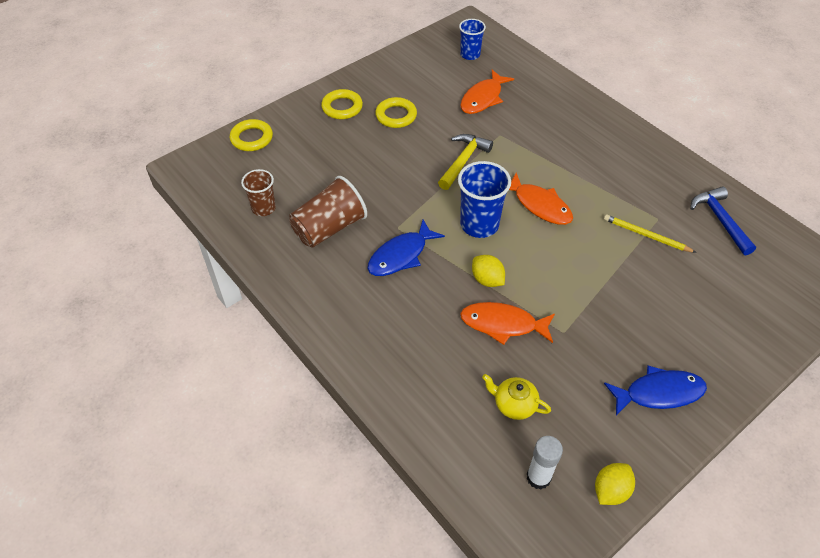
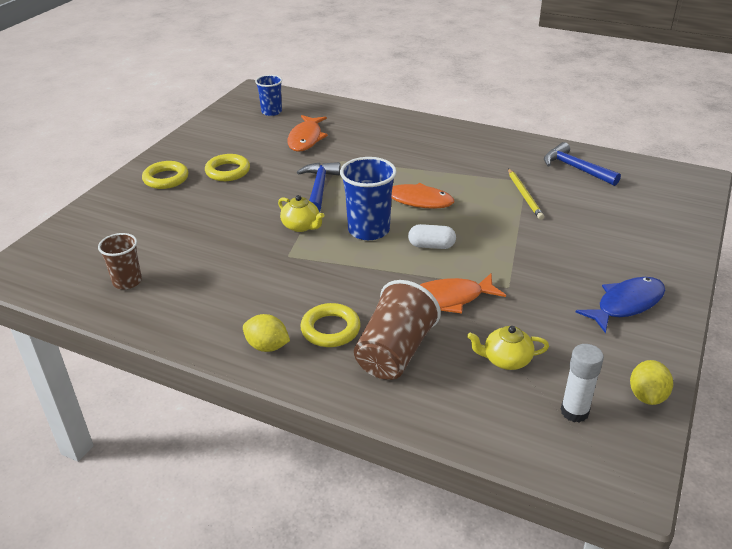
camera: 25 degrees left, 15 degrees down
yellow ring [230,119,273,151] -> yellow ring moved to [300,303,361,347]
brown cup [289,176,367,248] -> brown cup moved to [354,280,441,380]
blue fish [367,220,445,276] -> none
yellow hammer [438,134,493,190] -> blue hammer [297,162,341,212]
yellow lemon [472,255,505,287] -> yellow lemon moved to [243,314,290,352]
yellow pencil [604,215,697,253] -> yellow pencil turned 105 degrees counterclockwise [508,168,544,220]
none -> yellow teapot [278,195,324,232]
none -> white capsule [408,224,456,249]

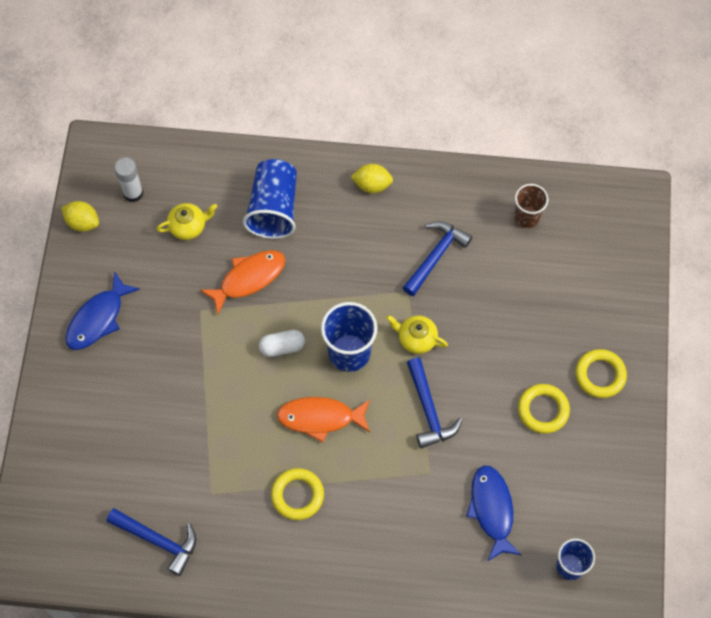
camera: 160 degrees right, 30 degrees up
orange fish [287,115,328,152] -> blue fish [466,465,522,561]
yellow ring [300,303,361,347] -> yellow ring moved to [271,468,324,520]
brown cup [354,280,441,380] -> blue cup [243,159,297,239]
yellow pencil [508,168,544,220] -> none
yellow lemon [630,360,673,405] -> yellow lemon turned 60 degrees counterclockwise [61,201,99,232]
none -> blue hammer [403,221,473,296]

